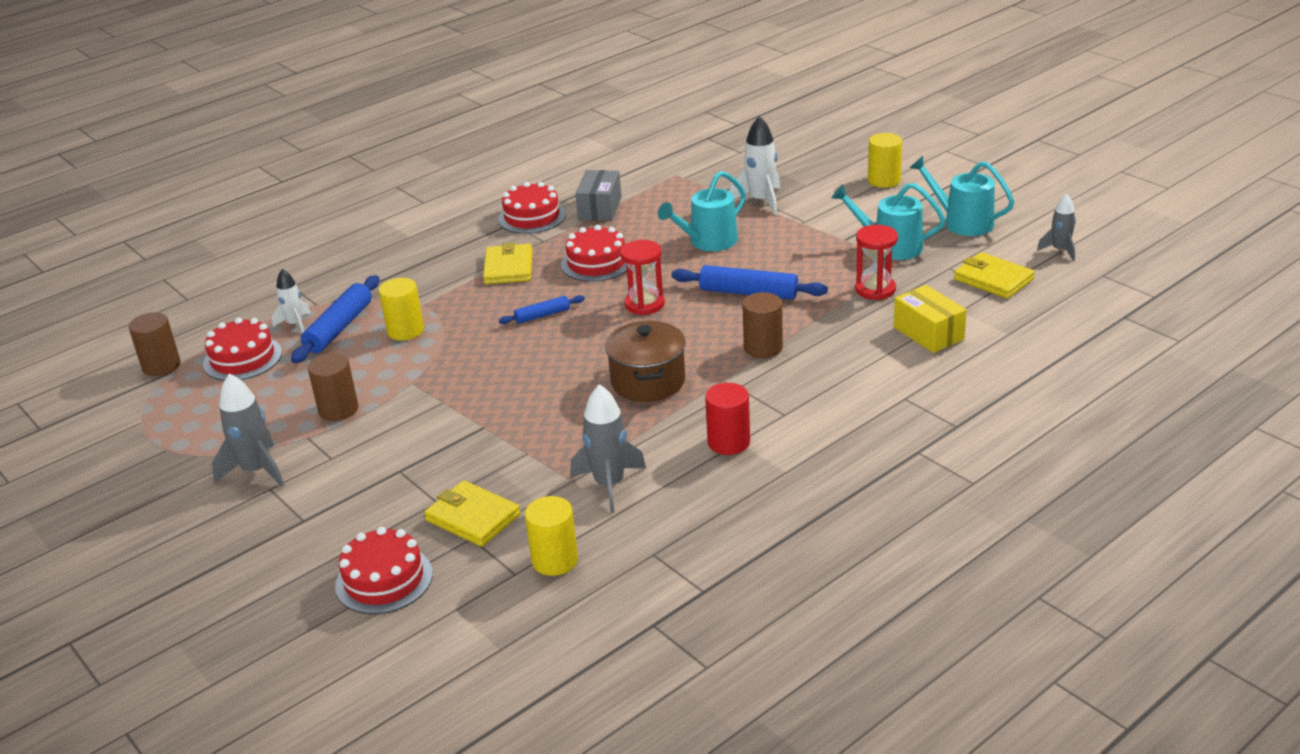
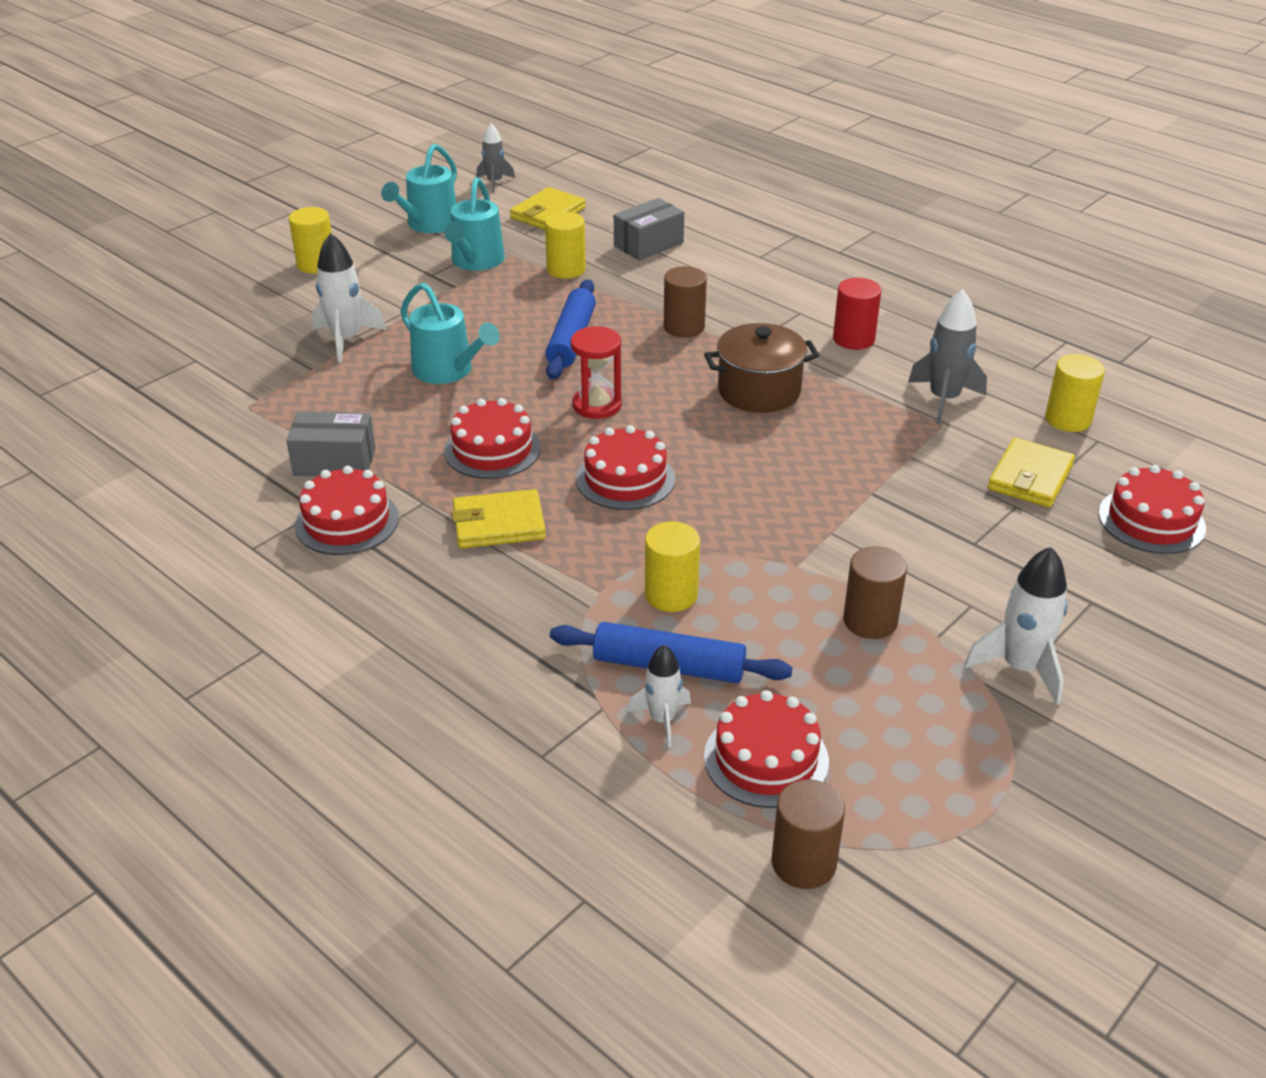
camera: 100 degrees left, 5 degrees up
grey rocket [212,374,284,487] -> white rocket [964,547,1068,705]
blue rolling pin [498,295,585,324] -> red cake [576,425,675,510]
red hourglass [855,225,898,300] -> yellow cylinder [545,212,586,279]
yellow box [894,285,967,353] -> grey box [614,198,684,261]

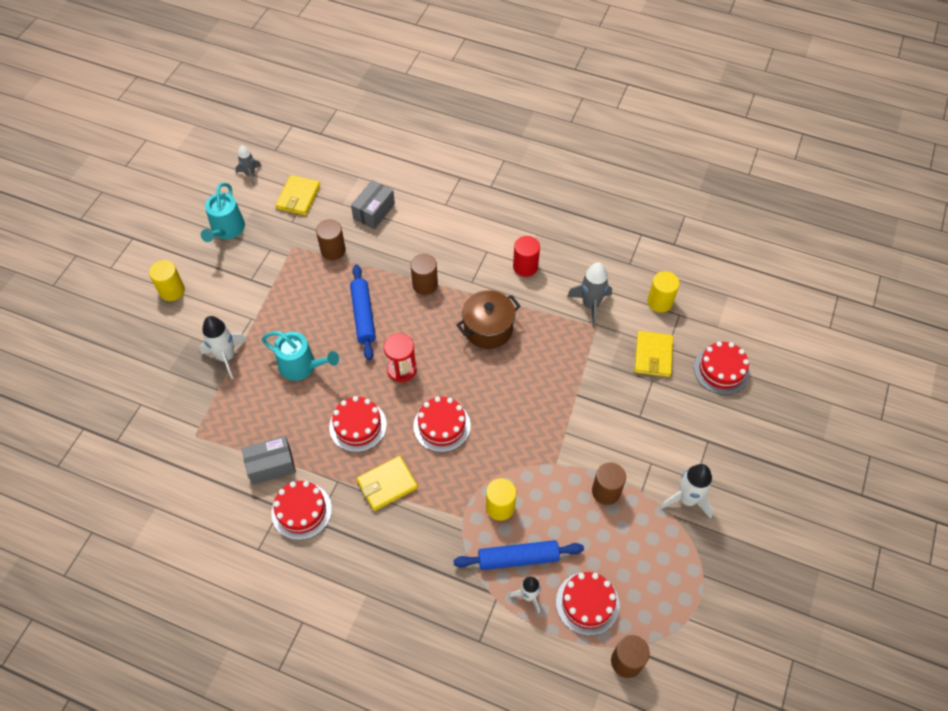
camera: 20 degrees left, 20 degrees up
turquoise watering can [444,177,505,271] -> none
yellow cylinder [545,212,586,279] -> brown cylinder [316,220,346,260]

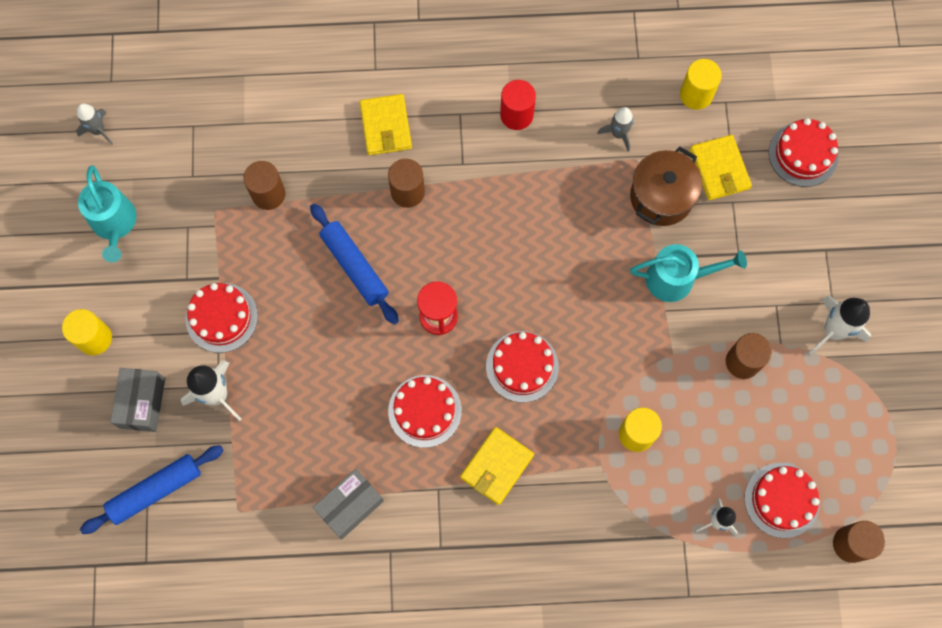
camera: 25 degrees left, 15 degrees up
turquoise watering can [261,331,339,381] -> turquoise watering can moved to [630,244,747,302]
red cake [271,481,332,540] -> red cake moved to [186,283,258,353]
yellow wallet [276,175,320,215] -> yellow wallet moved to [360,94,412,155]
grey box [351,180,395,229] -> grey box moved to [110,368,165,432]
blue rolling pin [453,540,584,570] -> blue rolling pin moved to [80,445,224,534]
brown pot [457,290,520,349] -> brown pot moved to [630,147,703,226]
grey rocket [567,262,612,327] -> grey rocket [597,107,633,152], size x0.63

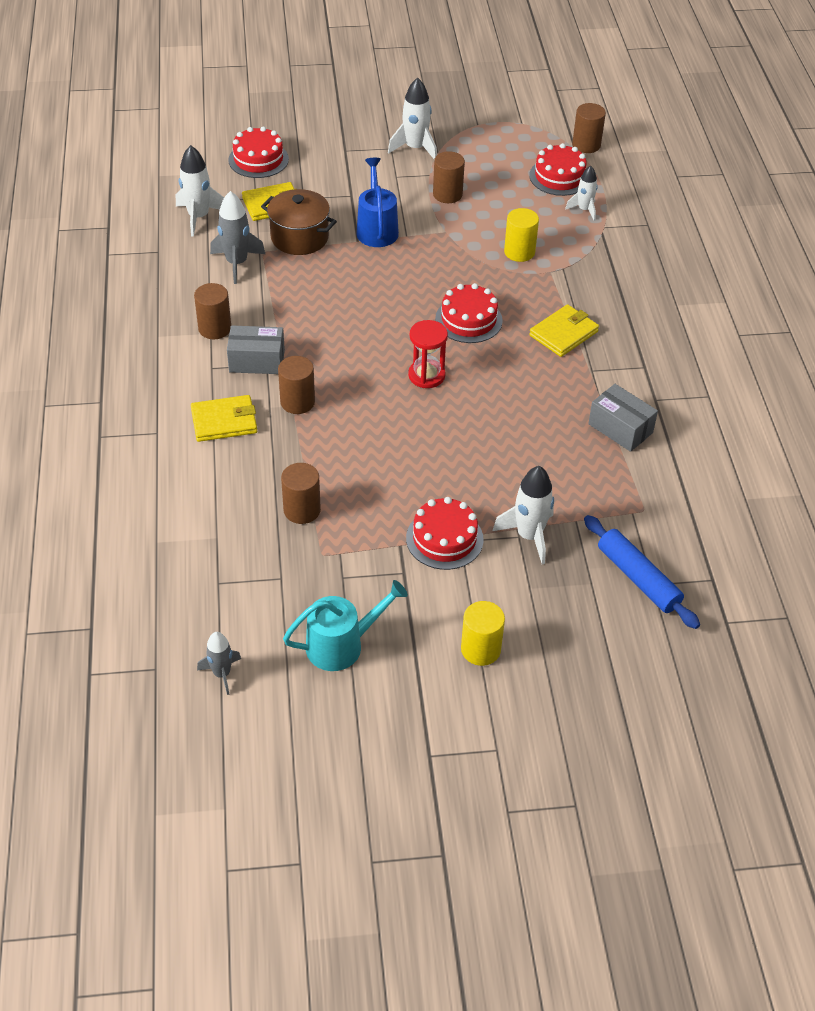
camera: 95 degrees left, 25 degrees down
grey box [110,368,165,432] -> grey box moved to [227,326,285,374]
blue rolling pin [310,203,399,325] -> none
red cake [388,375,462,448] -> none
yellow wallet [460,427,534,505] -> yellow wallet turned 75 degrees counterclockwise [529,304,599,357]
red cylinder [500,80,536,130] -> brown cylinder [194,283,231,339]
grey rocket [597,107,633,152] -> grey rocket [210,191,265,284], size x1.58
turquoise watering can [630,244,747,302] -> blue watering can [356,158,399,247]
yellow cylinder [680,59,722,110] -> white rocket [176,145,224,237]

